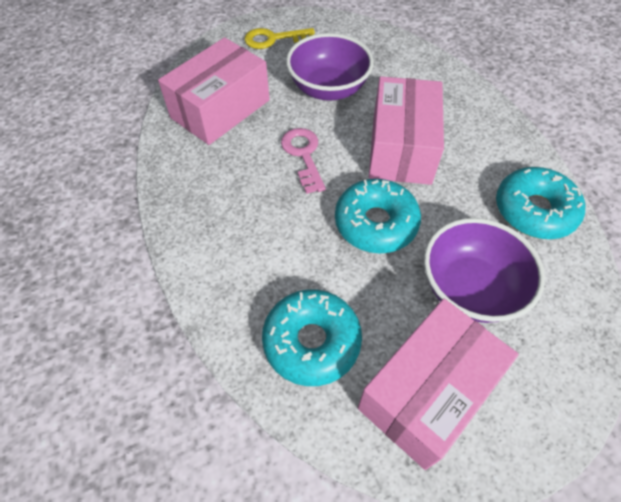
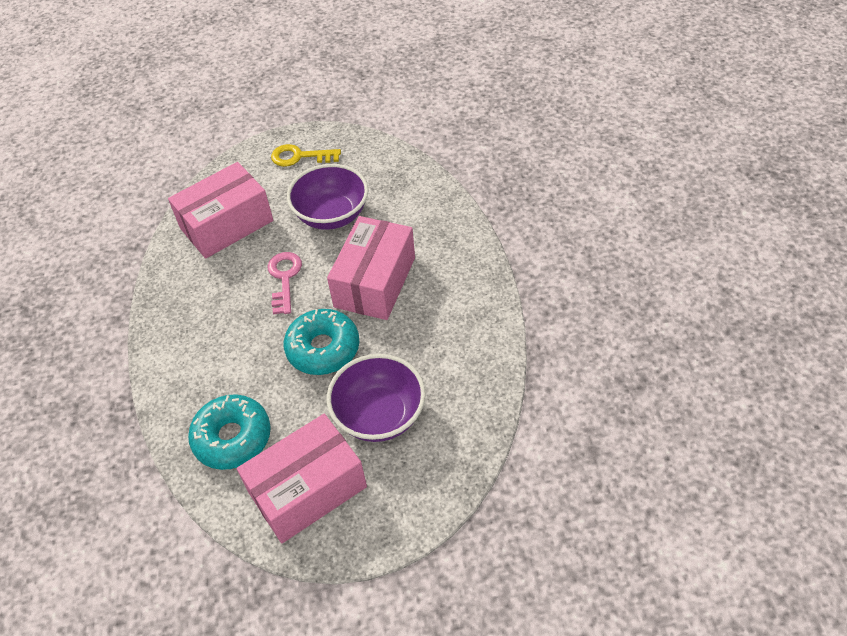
camera: 15 degrees right, 5 degrees down
turquoise donut [496,167,585,239] -> none

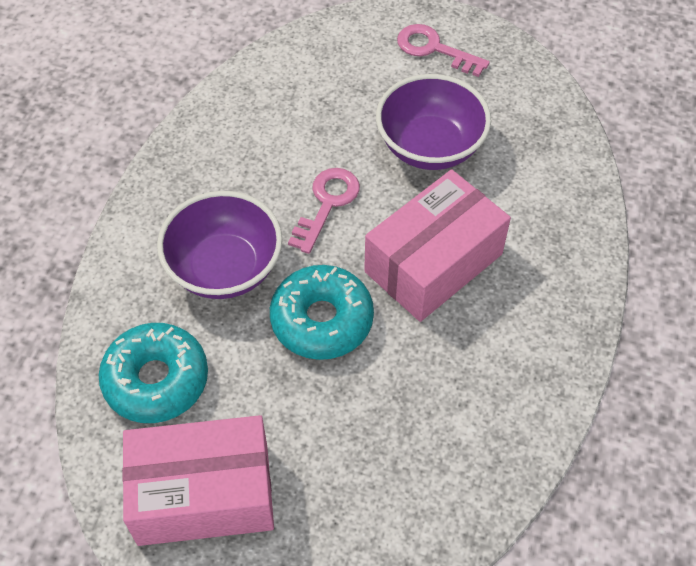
camera: 25 degrees right, 5 degrees up
pink box [168,162,273,259] -> none
yellow key [271,144,341,167] -> pink key [397,24,490,77]
purple bowl [327,354,426,442] -> purple bowl moved to [157,191,282,299]

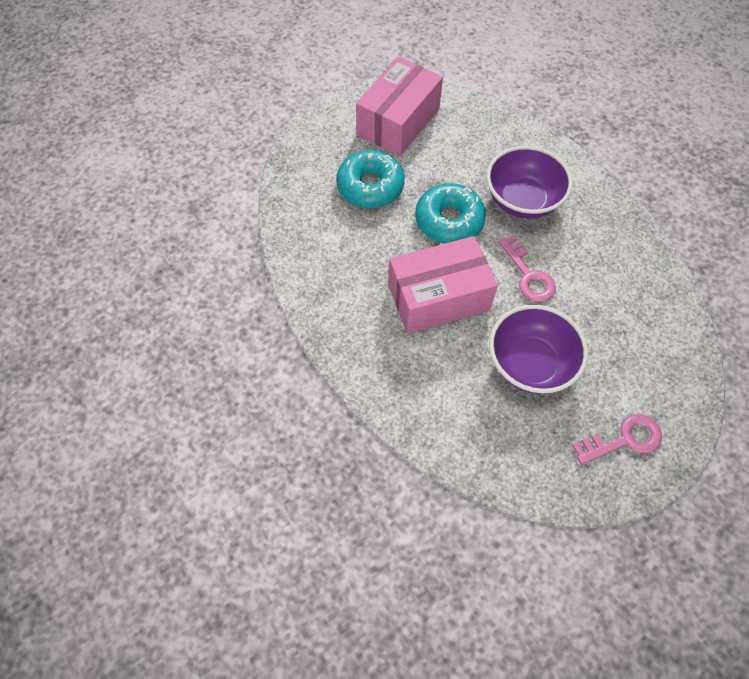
camera: 130 degrees right, 5 degrees up
turquoise donut [99,323,208,423] -> turquoise donut moved to [336,150,405,208]
pink box [364,169,511,322] -> pink box turned 75 degrees clockwise [388,236,498,334]

